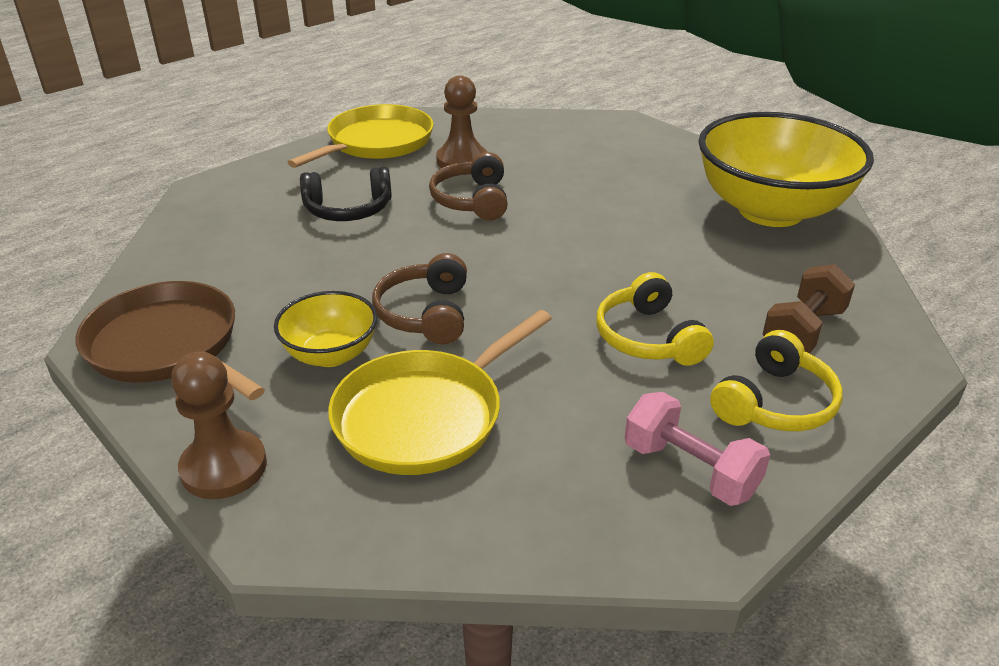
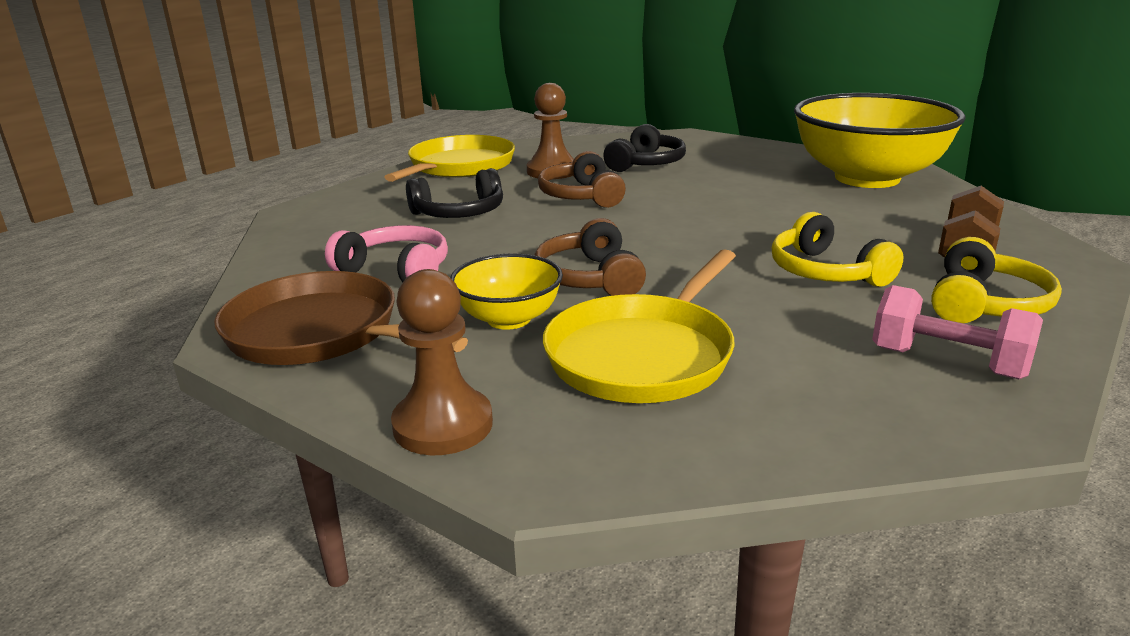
camera: 10 degrees left, 10 degrees down
none -> pink headphones [325,225,448,283]
none -> black headphones [603,124,686,172]

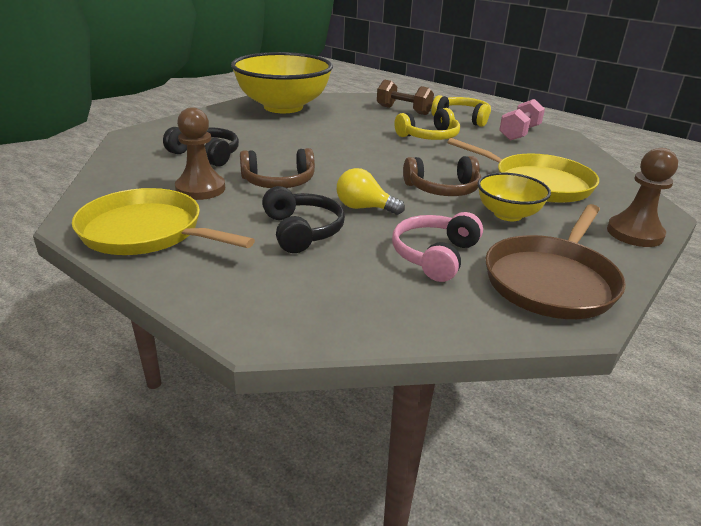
camera: 90 degrees left, 5 degrees up
none -> yellow light bulb [337,168,405,215]

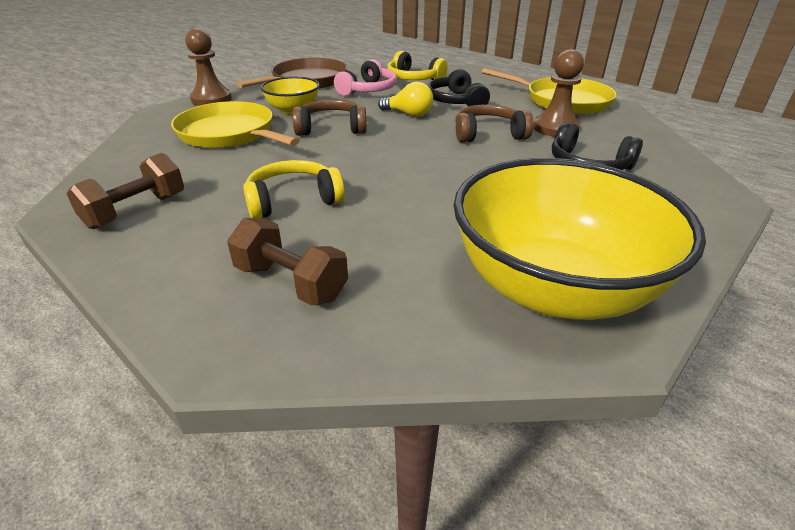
camera: 175 degrees left, 5 degrees up
yellow headphones [431,95,491,127] -> yellow headphones moved to [387,51,448,80]
pink dumbbell [499,99,545,141] -> brown dumbbell [66,153,184,229]

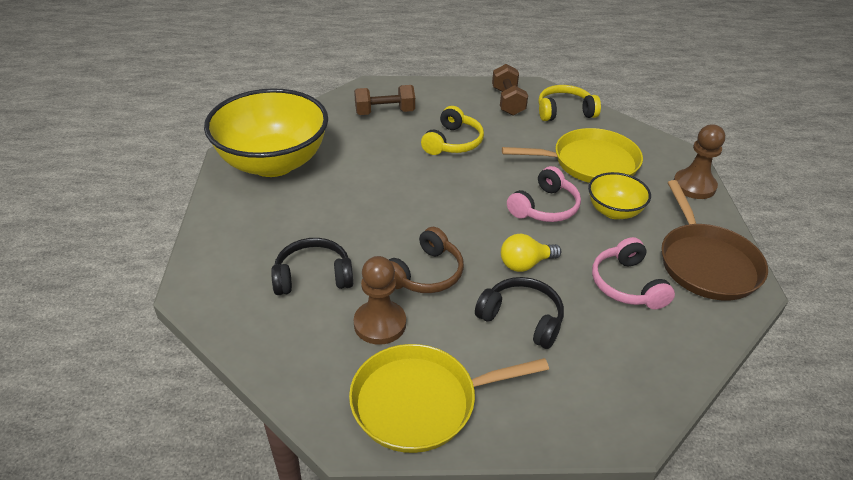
camera: 135 degrees right, 5 degrees up
brown headphones [292,99,367,136] -> pink headphones [507,166,581,222]
yellow headphones [387,51,448,80] -> yellow headphones moved to [538,85,601,121]

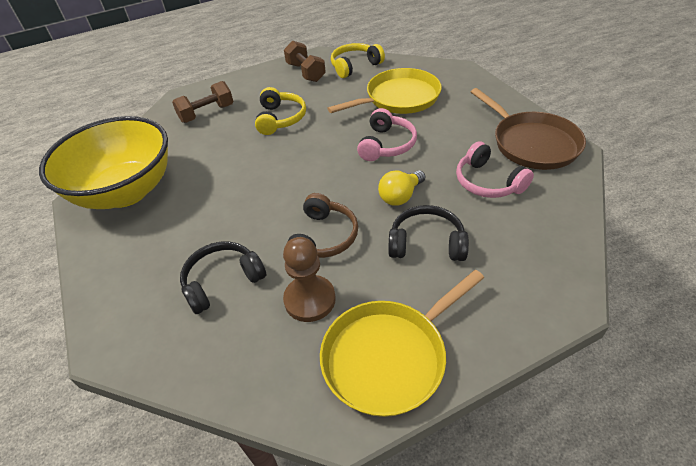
camera: 20 degrees left, 5 degrees up
yellow bowl [588,172,651,219] -> none
brown pawn [674,125,725,199] -> none

